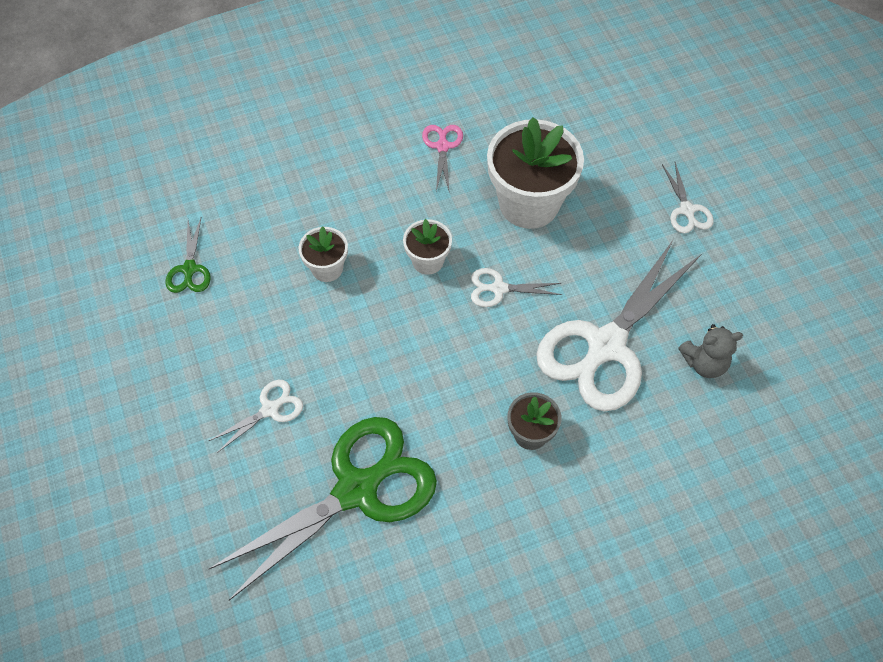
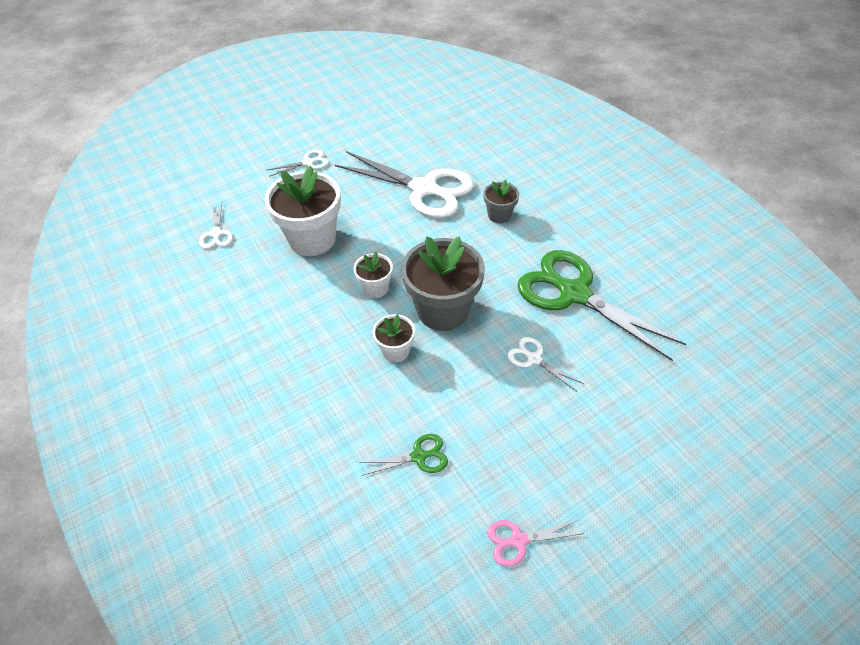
camera: 100 degrees left, 10 degrees down
pink scissors [422,125,463,193] -> pink scissors moved to [487,520,584,567]
white scissors [471,268,562,307] -> white scissors moved to [199,203,233,249]
grey teddy bear [678,324,743,378] -> none
none -> grey flower pot [401,236,485,331]

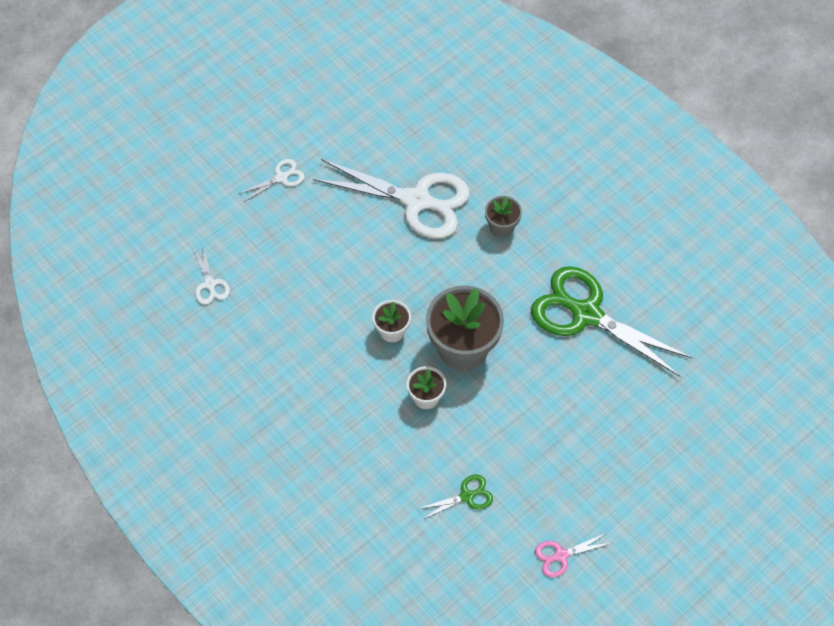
camera: 10 degrees left, 10 degrees up
white flower pot [265,165,341,256] -> none
white scissors [507,337,584,391] -> none

